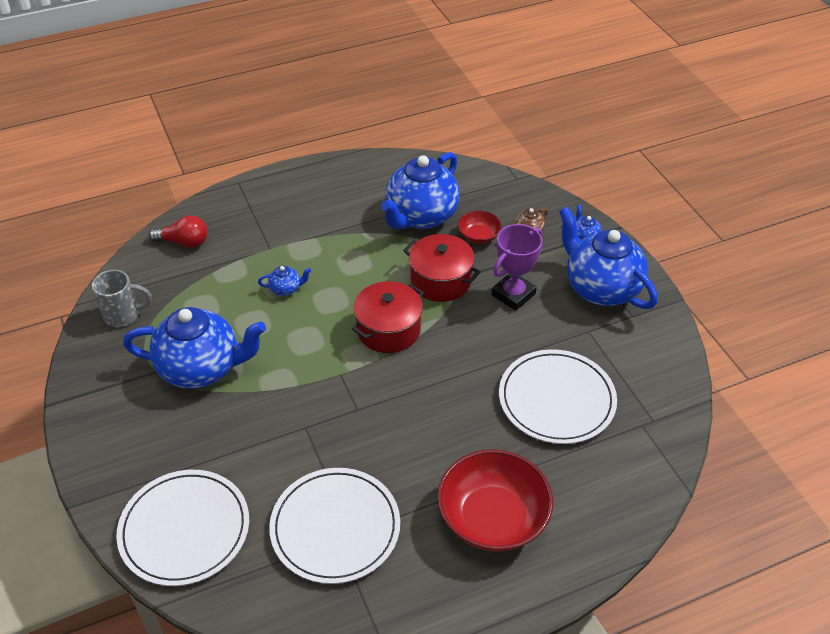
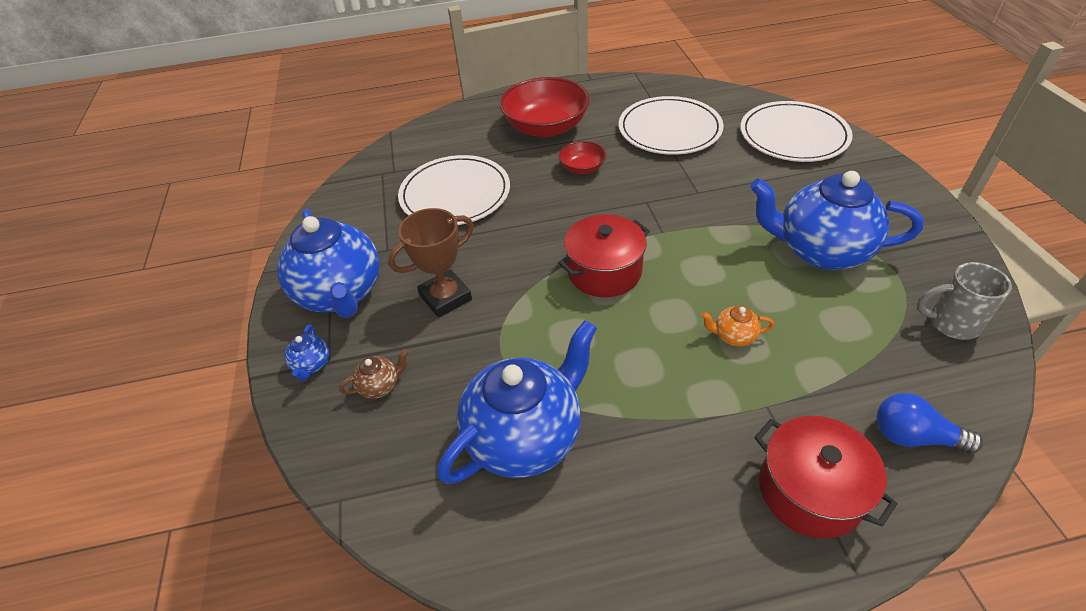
camera: 165 degrees left, 0 degrees up
red light bulb [149,215,207,248] -> blue light bulb [876,393,983,454]
blue teapot [258,266,311,296] -> orange teapot [701,306,775,347]
red pot [403,234,480,302] -> red pot moved to [754,416,898,539]
red bowl [458,210,502,244] -> red bowl moved to [559,141,606,174]
purple trophy [491,224,542,311] -> brown trophy [388,208,474,318]

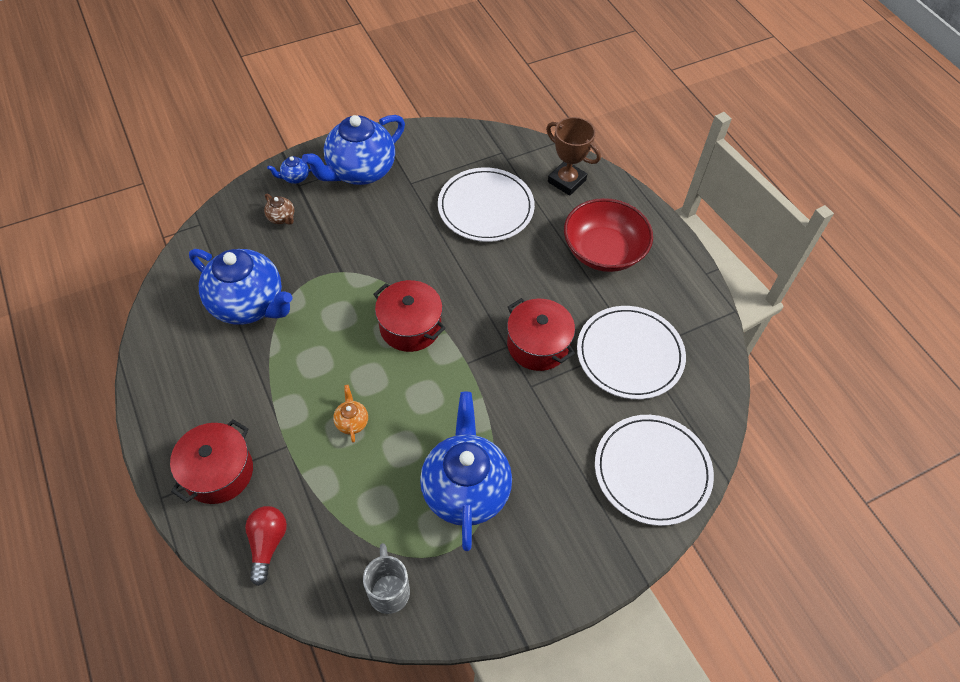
camera: 70 degrees right, 10 degrees up
brown trophy [388,208,474,318] -> brown trophy moved to [546,117,601,196]
red bowl [559,141,606,174] -> none
blue light bulb [876,393,983,454] -> red light bulb [245,506,287,586]
none -> red pot [507,298,575,371]

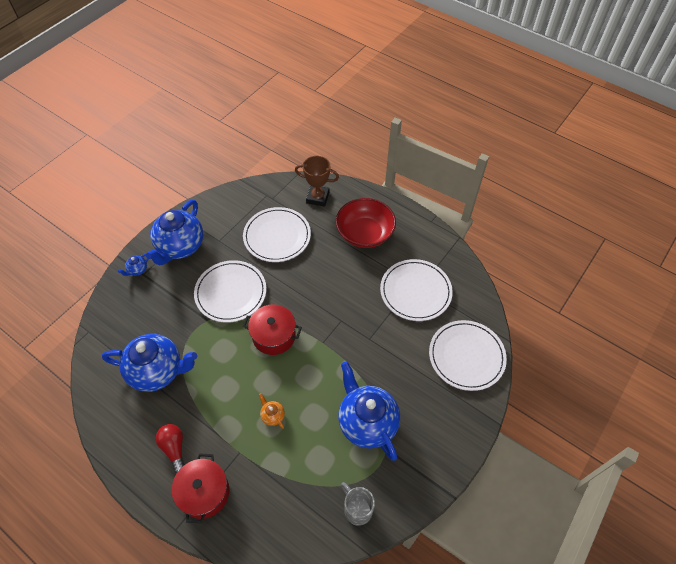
camera: 25 degrees left, 0 degrees up
red light bulb [245,506,287,586] -> red light bulb moved to [156,424,185,474]
brown teapot [264,194,294,225] -> none
red pot [507,298,575,371] -> none
none -> white plate [194,260,266,323]

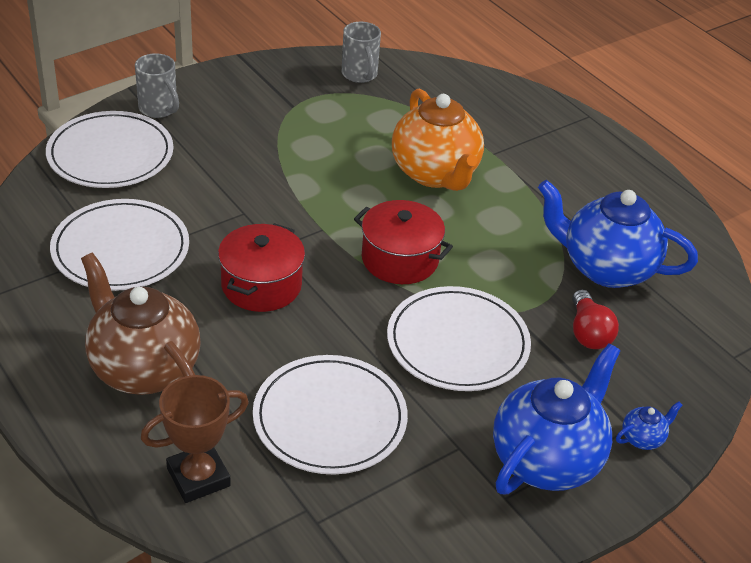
camera: 165 degrees left, 15 degrees down
red light bulb [156,424,185,474] -> red light bulb moved to [572,289,619,349]
red pot [172,453,230,524] -> red pot moved to [218,223,305,312]
orange teapot [259,393,285,429] -> orange teapot [392,89,484,191], size x2.48
brown trophy [295,156,339,207] -> brown trophy turned 60 degrees counterclockwise [141,375,249,503]
red bowl [336,198,396,248] -> brown teapot [81,252,201,395]
blue teapot [338,362,400,461] -> none
none -> grey mug [135,53,179,118]

